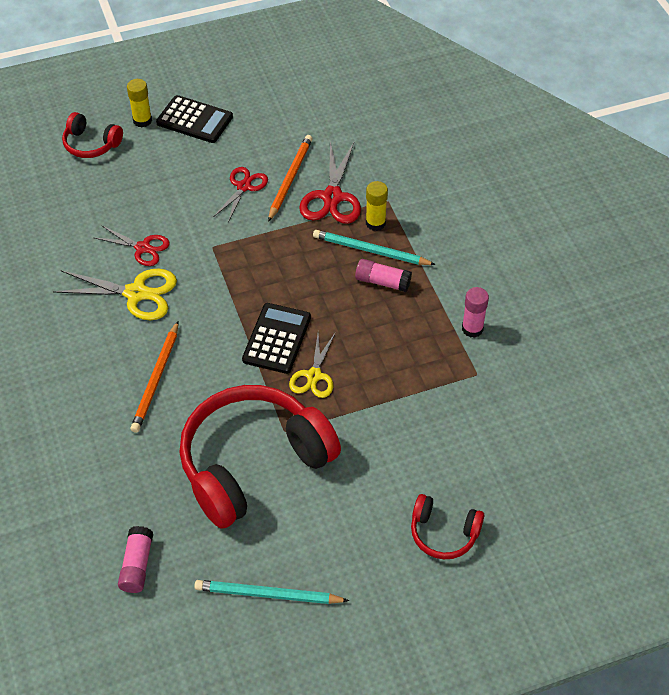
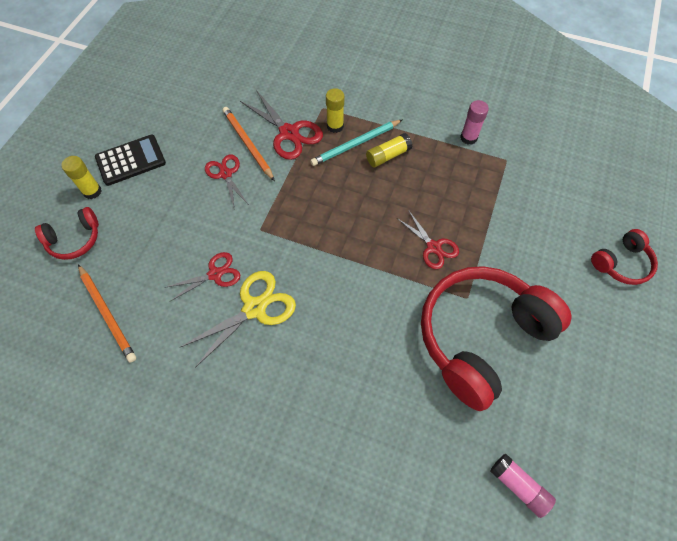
camera: 50 degrees left, 10 degrees up
orange pencil [130,321,178,433] -> orange pencil moved to [78,264,136,362]
red headphones [179,385,341,529] -> red headphones turned 45 degrees clockwise [421,266,572,411]
turquoise pencil [194,580,349,604] -> none
black calculator [242,303,311,374] -> none
yellow scissors [289,333,335,398] -> red scissors [397,210,459,269]
pink glue stick [355,259,412,292] -> yellow glue stick [366,133,412,167]

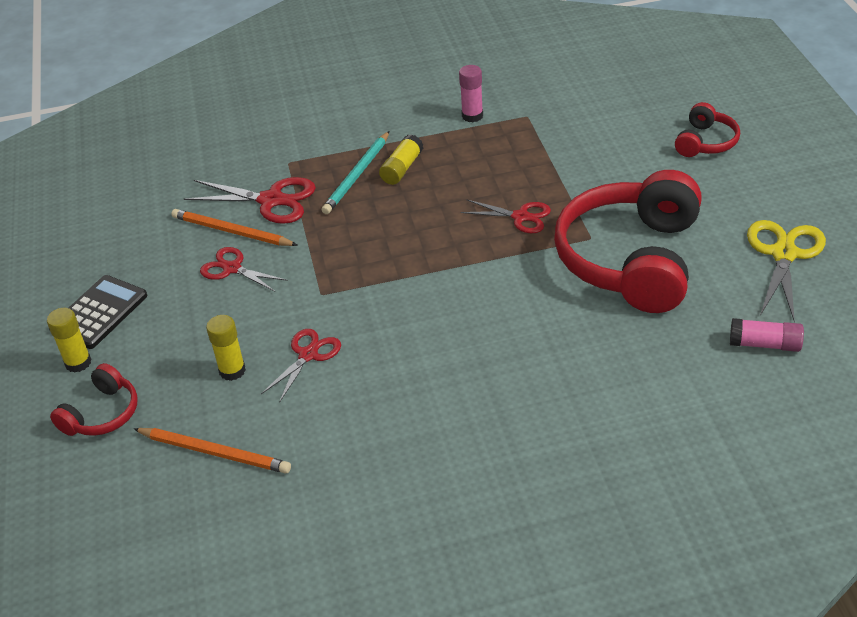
camera: 30 degrees left, 20 degrees down
yellow scissors [179,271,296,368] -> yellow scissors moved to [747,220,826,322]
yellow glue stick [326,88,344,133] -> yellow glue stick moved to [206,315,246,381]

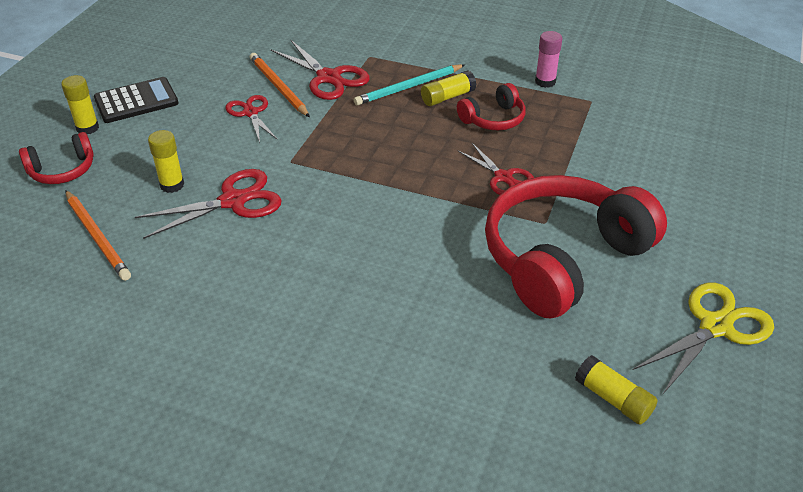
camera: 30 degrees right, 0 degrees up
red scissors [261,329,341,403] -> red scissors [135,169,282,239], size x1.54
red headphones [675,102,740,157] -> red headphones moved to [457,83,526,130]
pink glue stick [730,318,804,352] -> yellow glue stick [575,355,658,425]

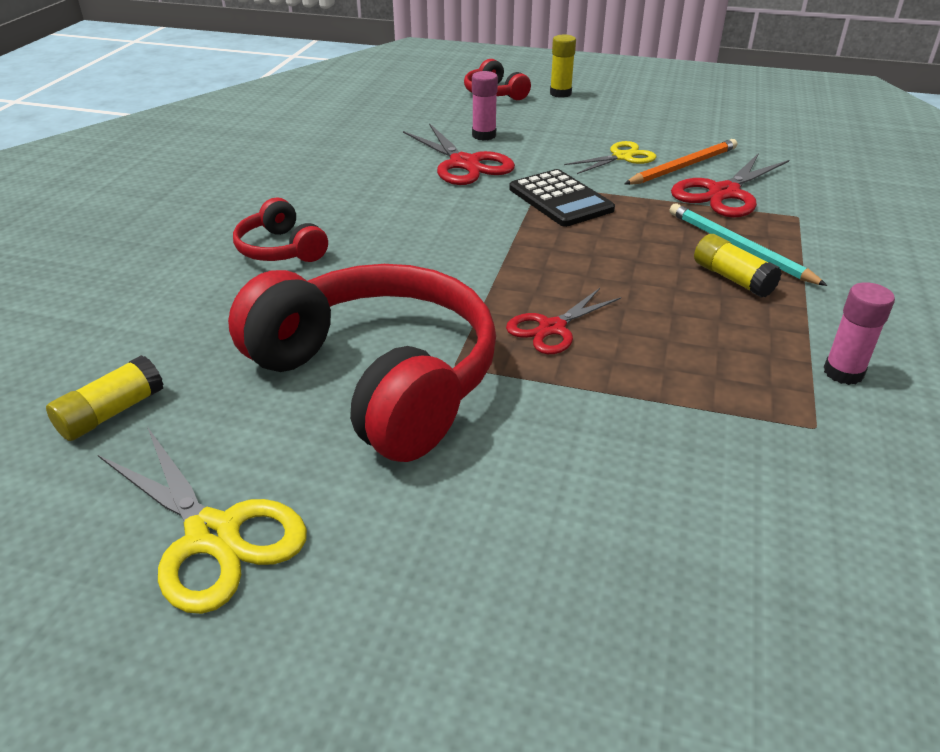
camera: 85 degrees right, 5 degrees down
orange pencil [65,190,131,281] -> none
black calculator [94,77,179,123] -> black calculator moved to [509,169,615,227]
yellow glue stick [148,130,184,193] -> pink glue stick [472,71,498,141]
red scissors [226,95,278,143] -> yellow scissors [564,141,657,174]
red headphones [457,83,526,130] -> red headphones moved to [233,198,328,262]

